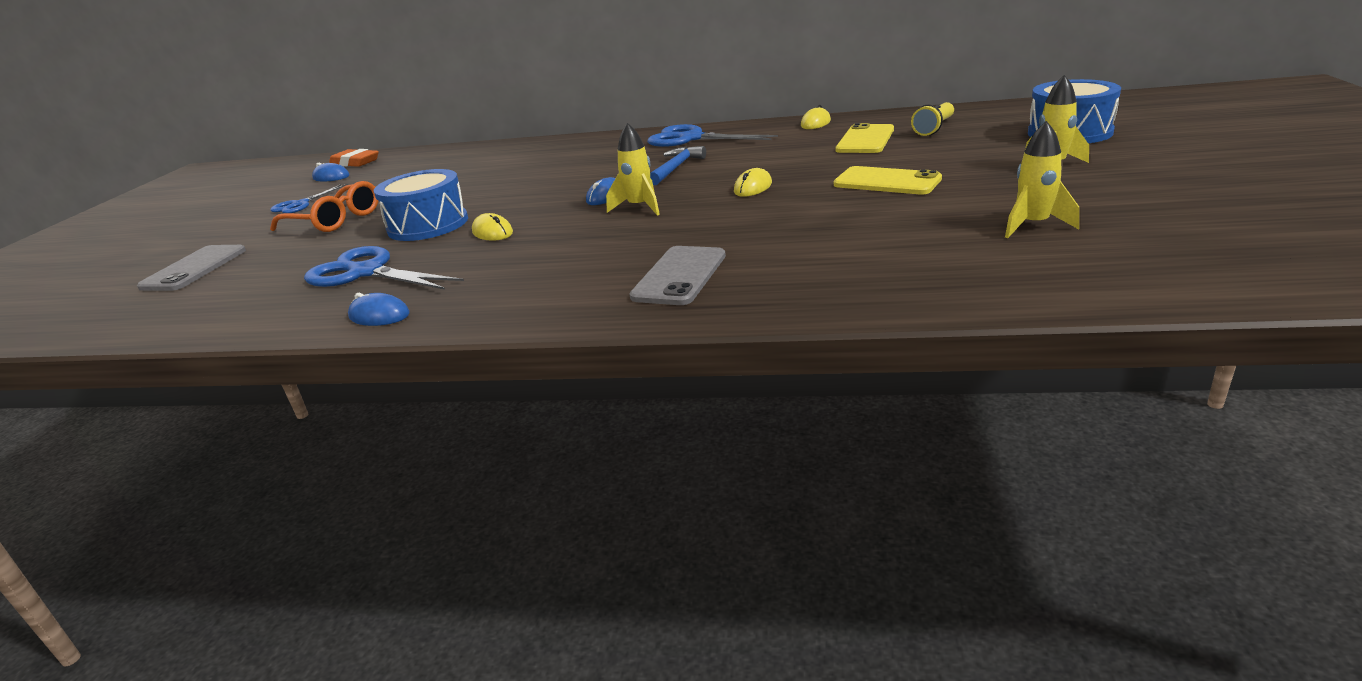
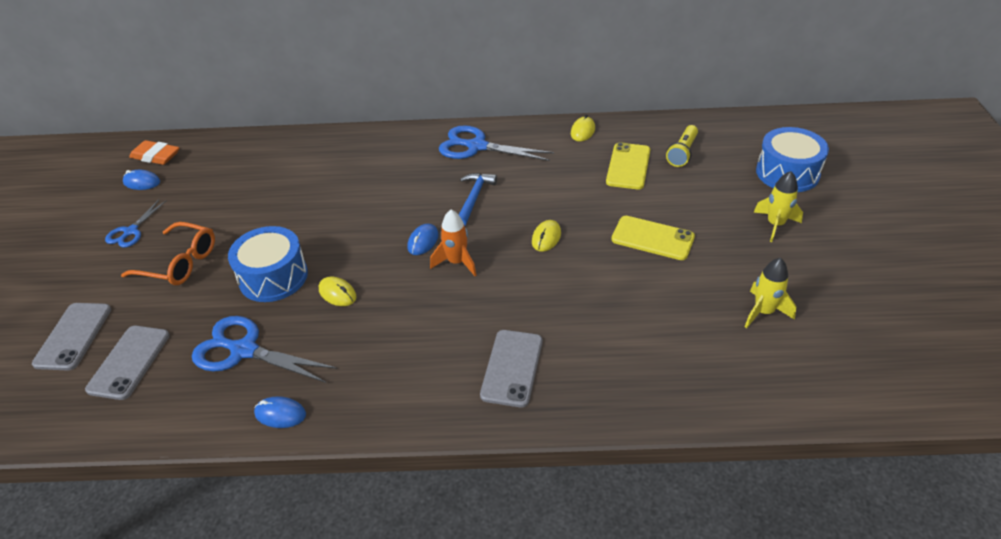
camera: 10 degrees left, 15 degrees up
yellow rocket [606,123,660,216] -> orange rocket [430,210,476,276]
none -> grey phone [85,326,170,400]

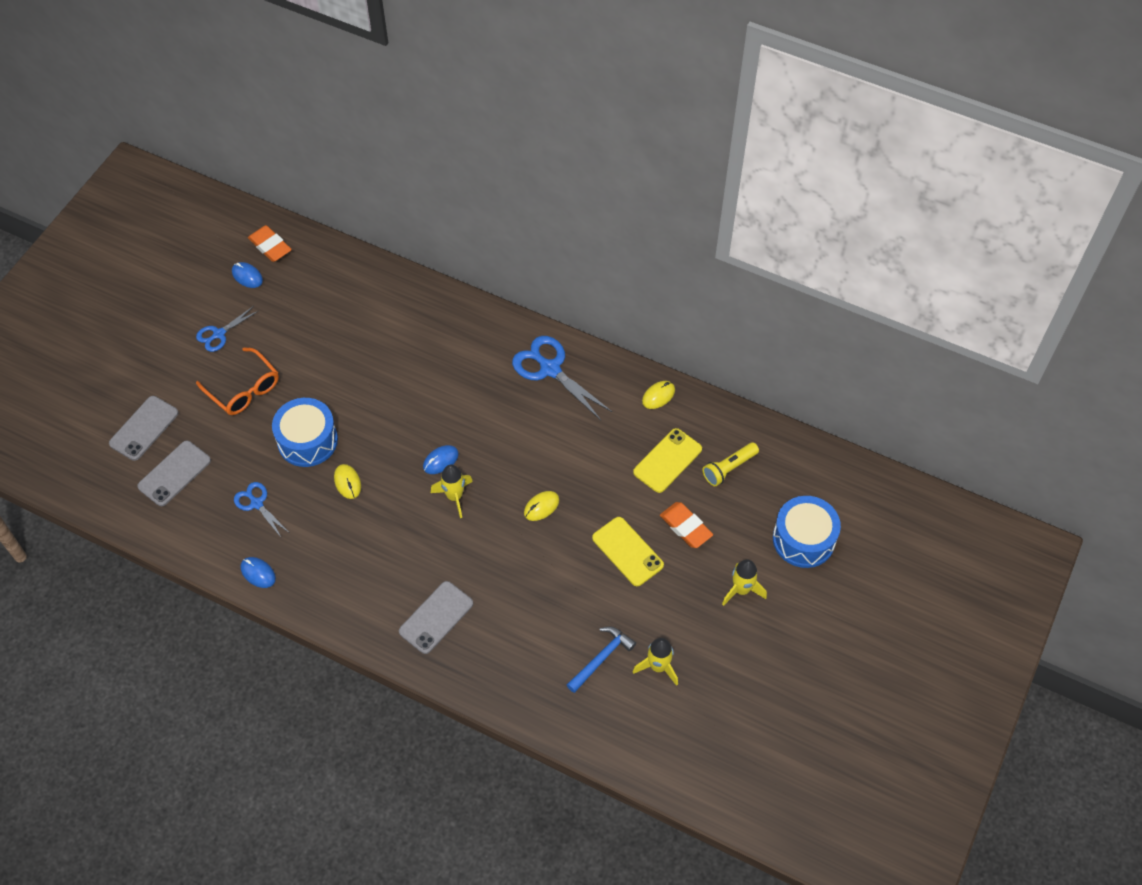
camera: 25 degrees right, 15 degrees up
blue scissors [192,316,337,383] -> blue scissors [234,482,288,537], size x0.59
orange rocket [430,210,476,276] -> yellow rocket [431,464,473,518]
blue hammer [459,173,497,226] -> blue hammer moved to [567,627,636,693]
none -> orange eraser [660,502,713,548]

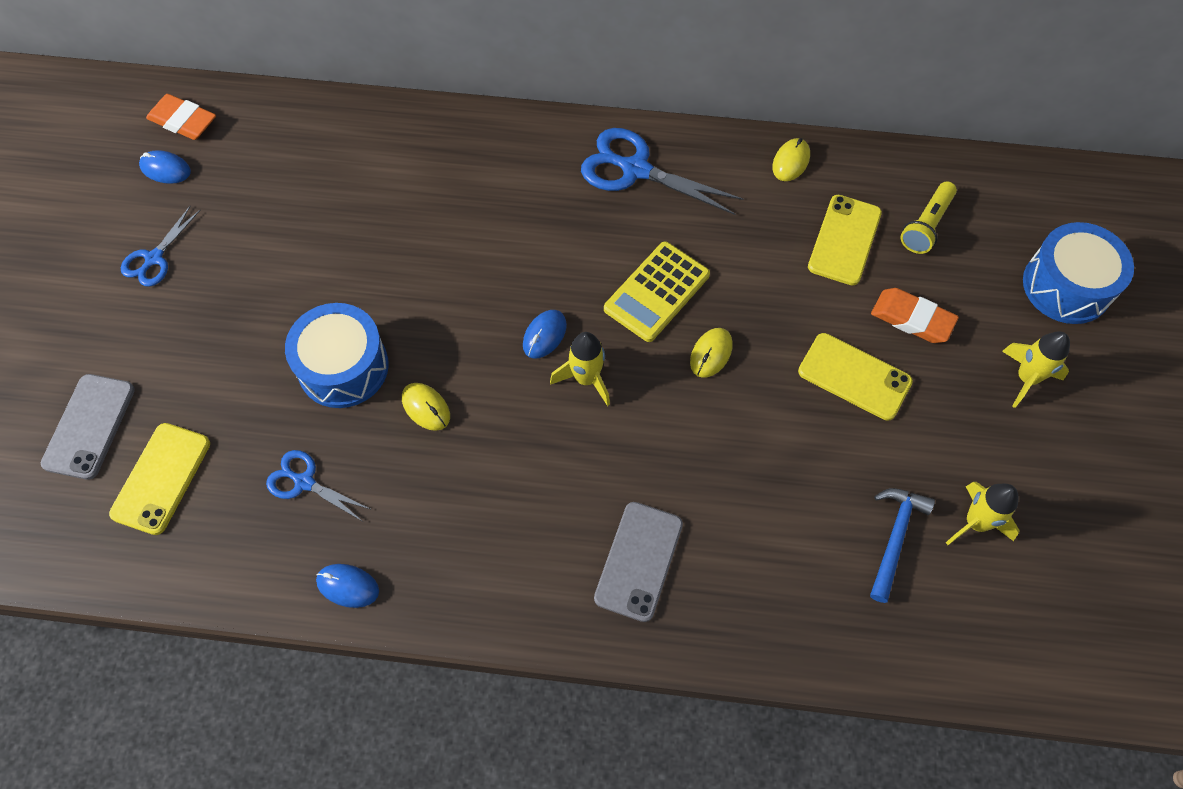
camera: 20 degrees left, 5 degrees up
grey phone [137,441,211,506] -> yellow phone [109,423,210,535]
orange glasses [196,347,279,415] -> none
none -> yellow calculator [604,241,710,342]

